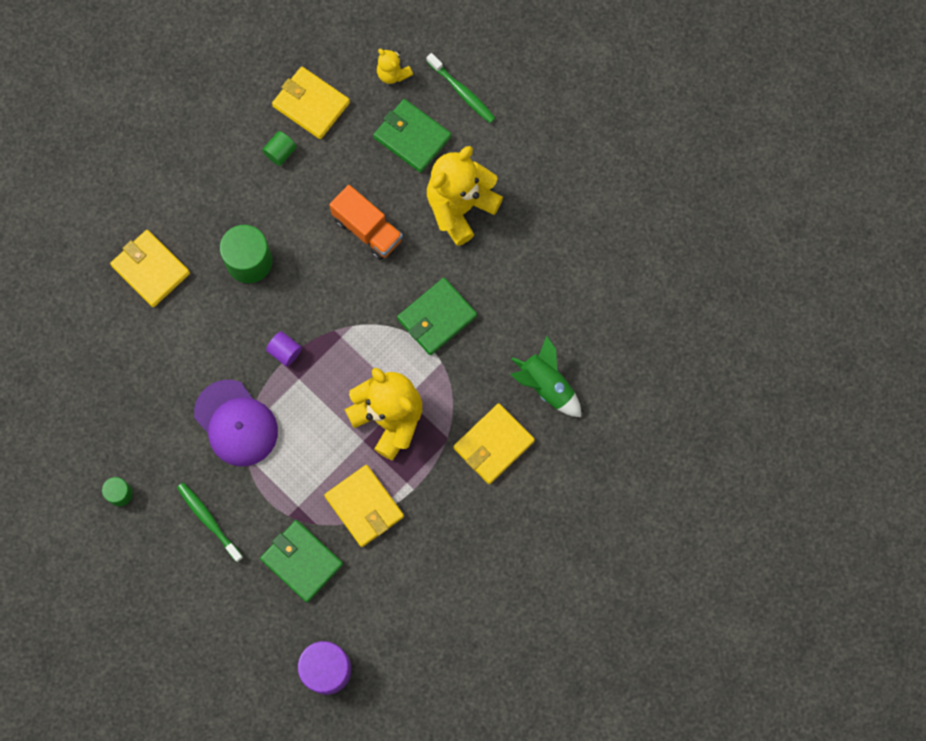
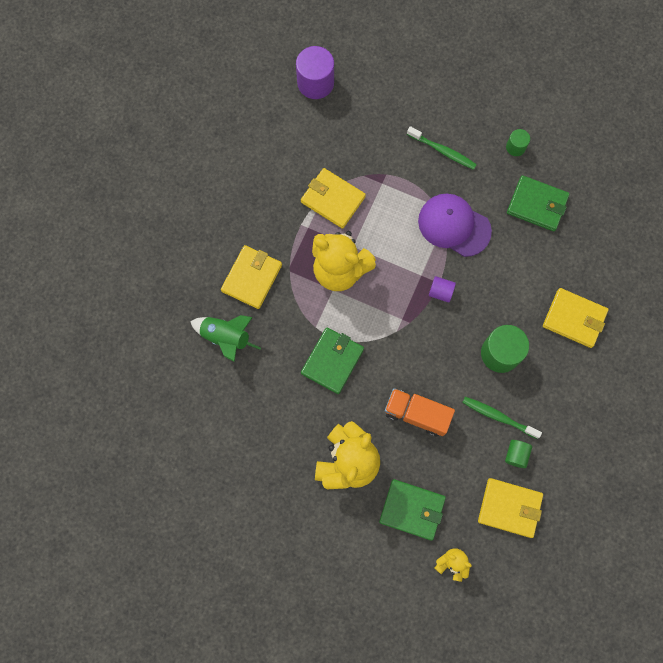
camera: 160 degrees right, 0 degrees up
green wallet [260,520,343,603] -> green wallet moved to [507,175,570,231]
green toothbrush [426,53,495,123] -> green toothbrush moved to [462,397,542,439]

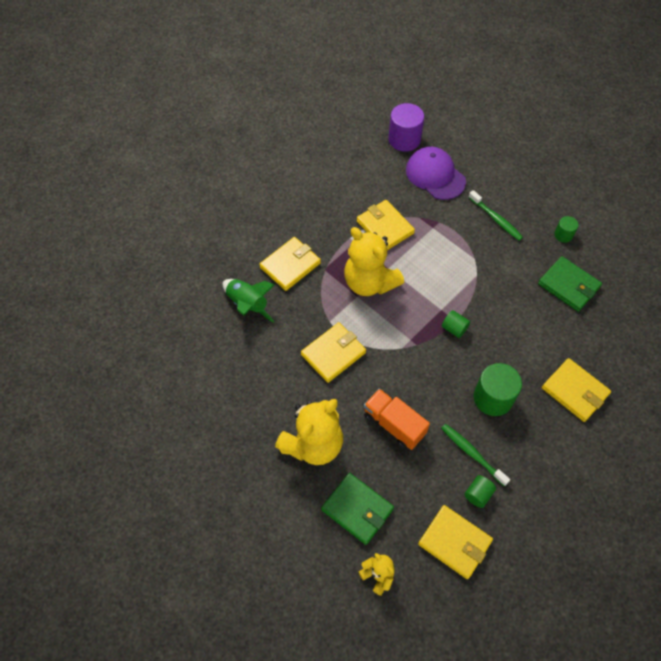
camera: 20 degrees right, 15 degrees down
green wallet [301,327,364,394] -> yellow wallet [301,322,366,383]
purple cap [418,194,492,257] -> purple cap moved to [406,147,466,200]
purple cylinder [429,276,456,303] -> green cylinder [442,310,470,338]

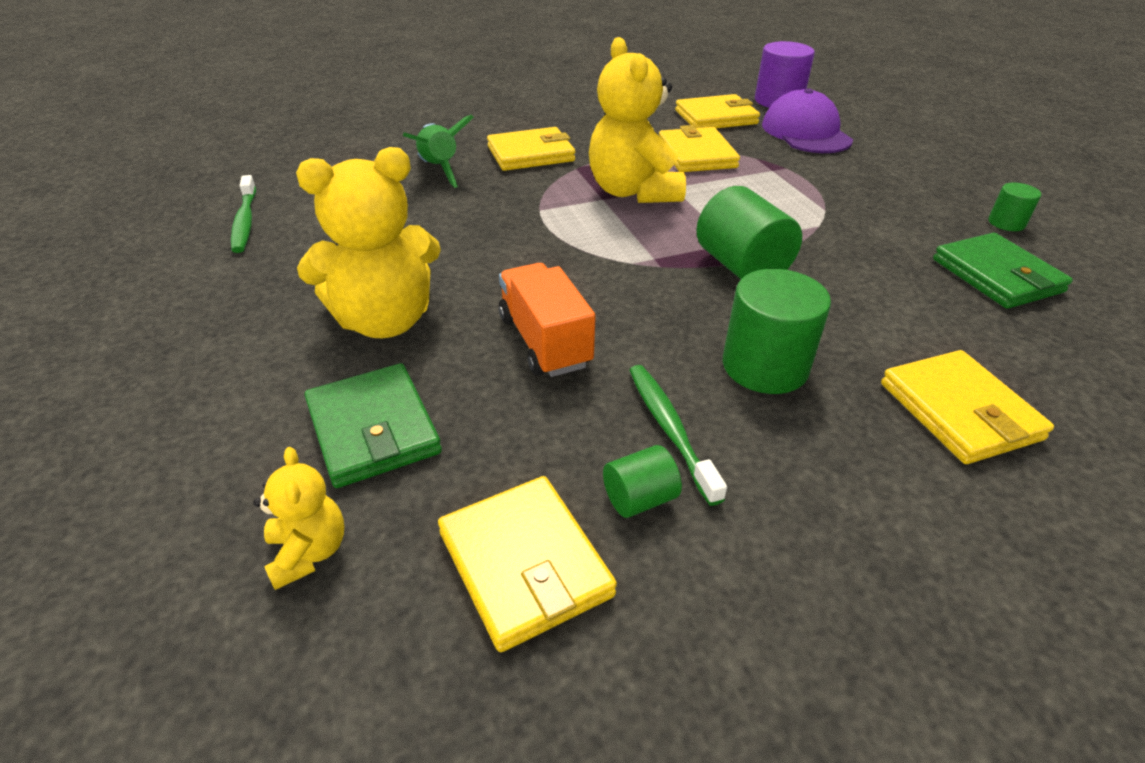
camera: 25 degrees right, 20 degrees down
yellow wallet [301,322,366,383] -> yellow wallet moved to [675,94,760,128]
green cylinder [442,310,470,338] -> green cylinder [696,186,802,279], size x1.88
green toothbrush [468,190,523,241] -> green toothbrush moved to [231,175,256,253]

